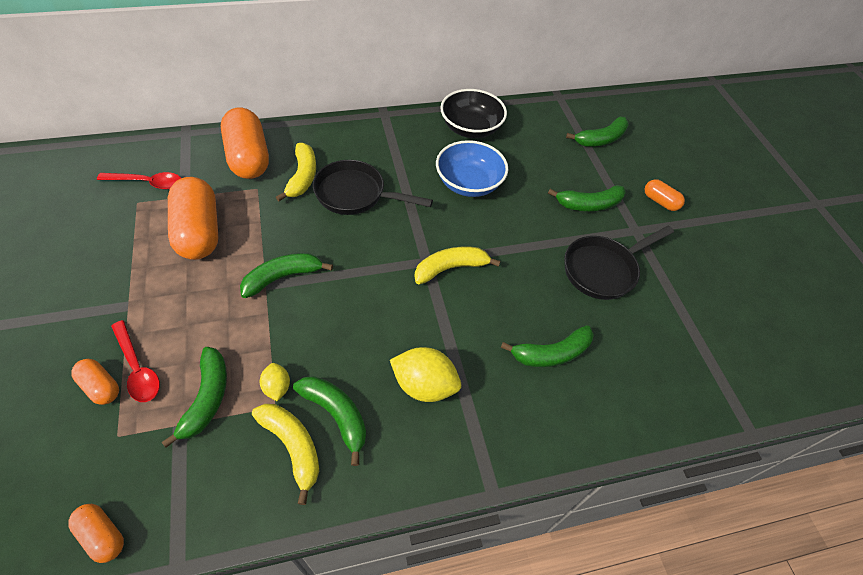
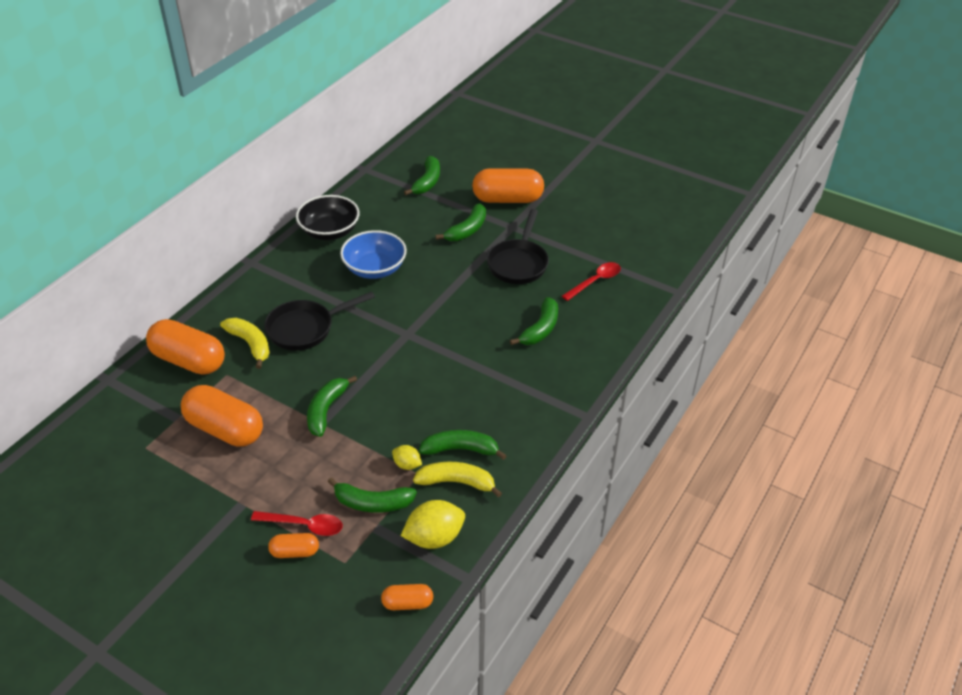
camera: 40 degrees left, 10 degrees down
red spoon [97,172,181,189] -> red spoon moved to [562,262,621,301]
green banana [162,347,227,448] -> green banana turned 135 degrees clockwise [328,477,417,513]
yellow lemon [390,347,461,402] -> yellow lemon moved to [401,500,465,549]
yellow banana [415,247,501,284] -> none
orange capsule [644,179,685,211] -> orange capsule [472,168,544,203], size x2.02

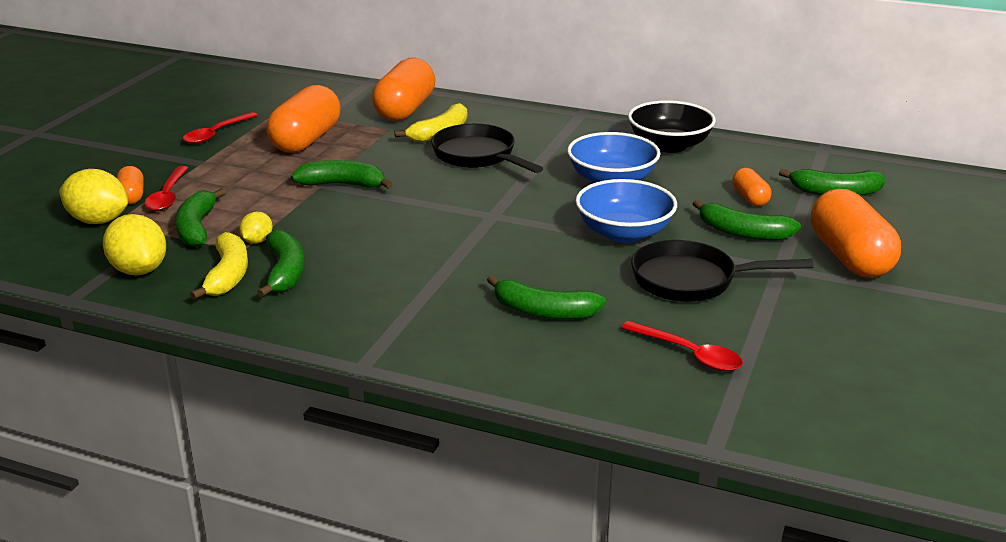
camera: 80 degrees right, 15 degrees down
orange capsule [381,584,433,610] -> orange capsule moved to [732,168,771,206]
none -> yellow lemon [59,169,128,224]
none -> red spoon [183,112,258,144]
none -> blue bowl [575,179,677,243]

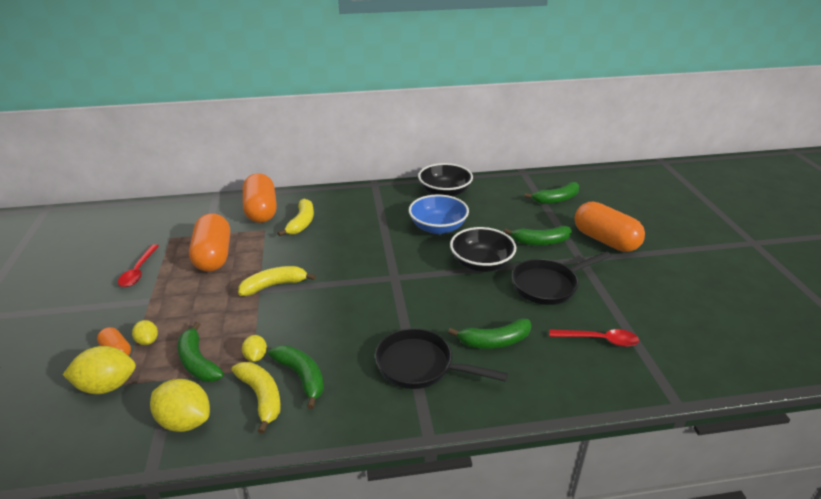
camera: 30 degrees left, 5 degrees up
red spoon [145,166,188,211] -> yellow lemon [132,320,158,345]
green banana [291,160,393,189] -> yellow banana [238,266,316,296]
black pan [431,124,543,173] -> black pan moved to [375,328,508,389]
blue bowl [575,179,677,243] -> black bowl [450,227,516,272]
orange capsule [732,168,771,206] -> none

